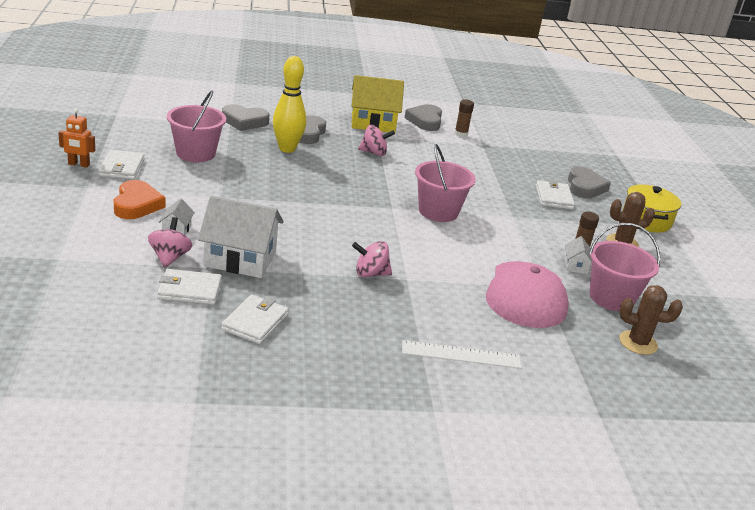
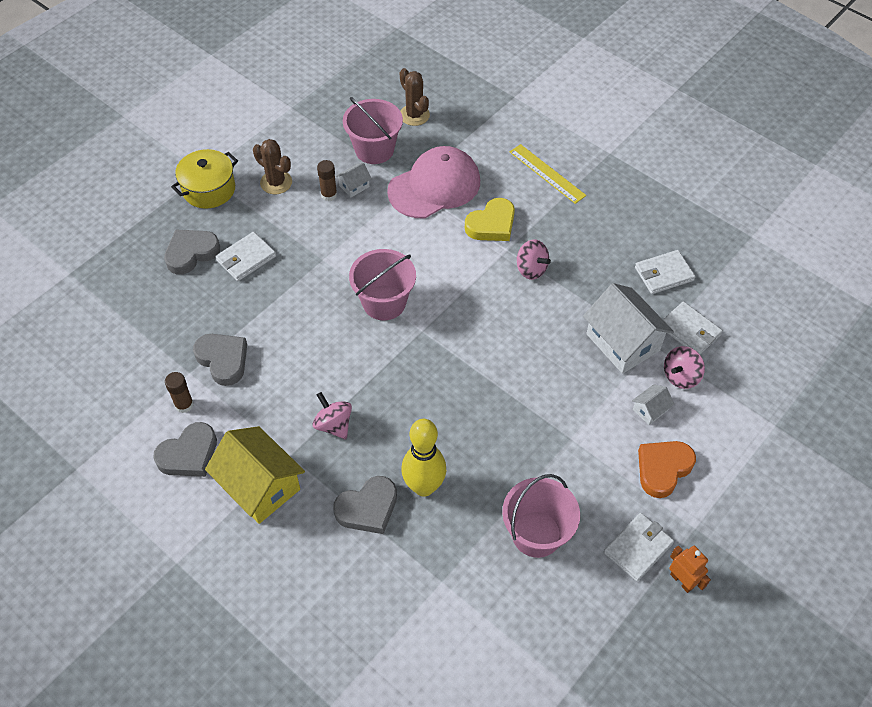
camera: 130 degrees left, 25 degrees up
grey heart [222,104,269,131] -> grey heart moved to [193,334,247,386]
white ruler [402,340,522,369] -> yellow ruler [510,144,586,204]
none -> yellow heart [465,198,515,241]

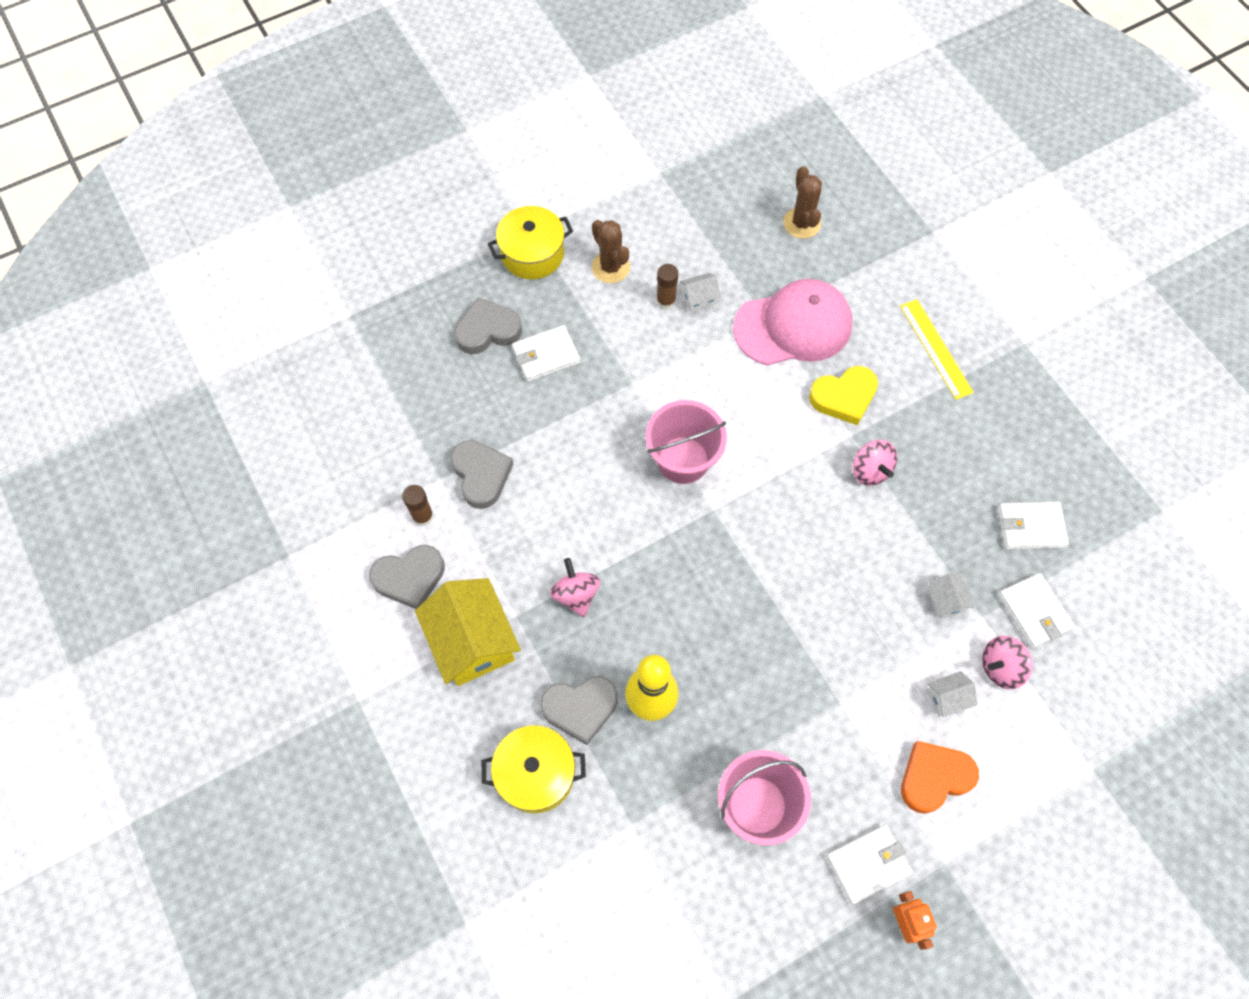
camera: 20 degrees right, 10 degrees up
pink bucket [343,97,403,164] -> none
white house [583,283,674,374] -> white house [928,573,975,619], size x0.45
none -> yellow pot [482,725,586,813]

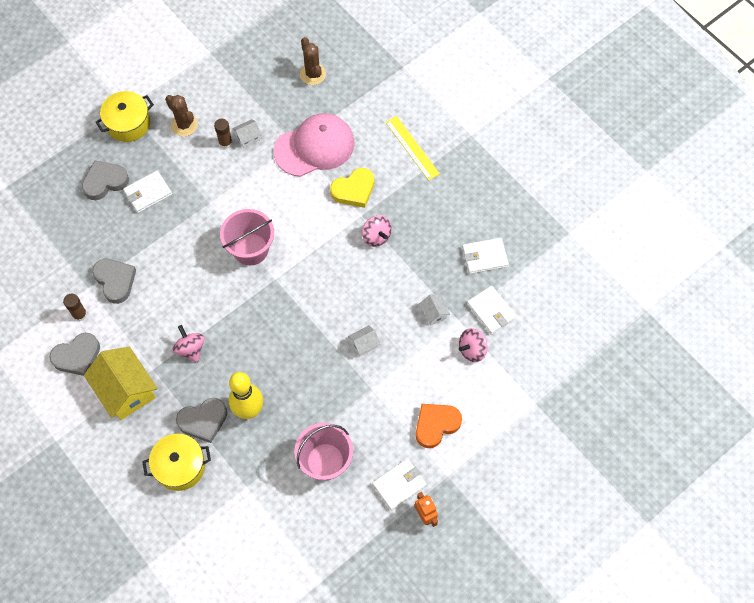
camera: 10 degrees left, 0 degrees up
white house [926,671,977,717] -> white house moved to [348,325,380,356]

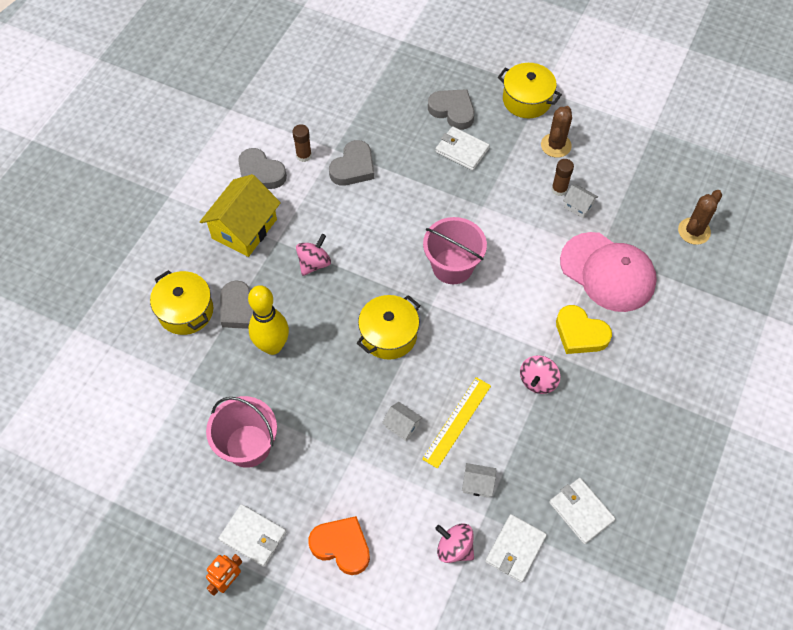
camera: 65 degrees right, 5 degrees down
yellow ruler [385,116,440,180] -> yellow ruler moved to [422,377,491,469]
white house [419,294,450,326] -> white house turned 60 degrees clockwise [462,463,496,498]
none -> yellow pot [357,295,420,360]

